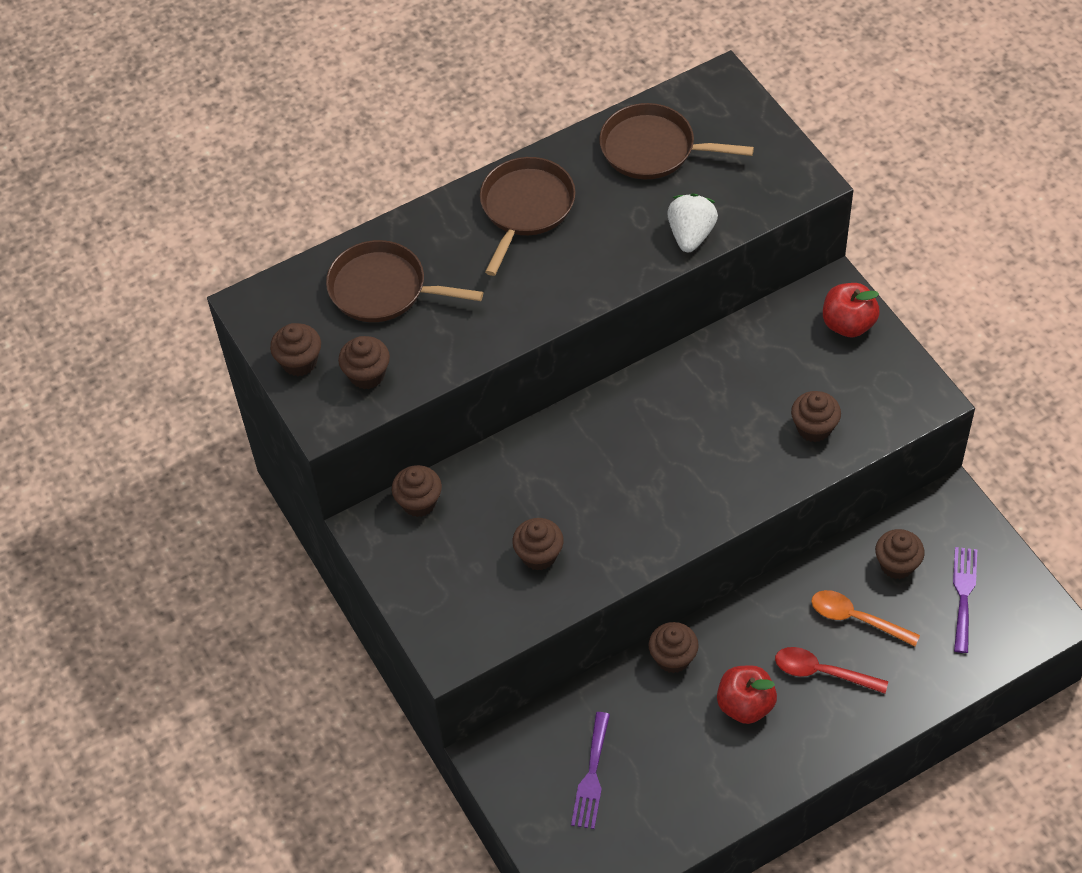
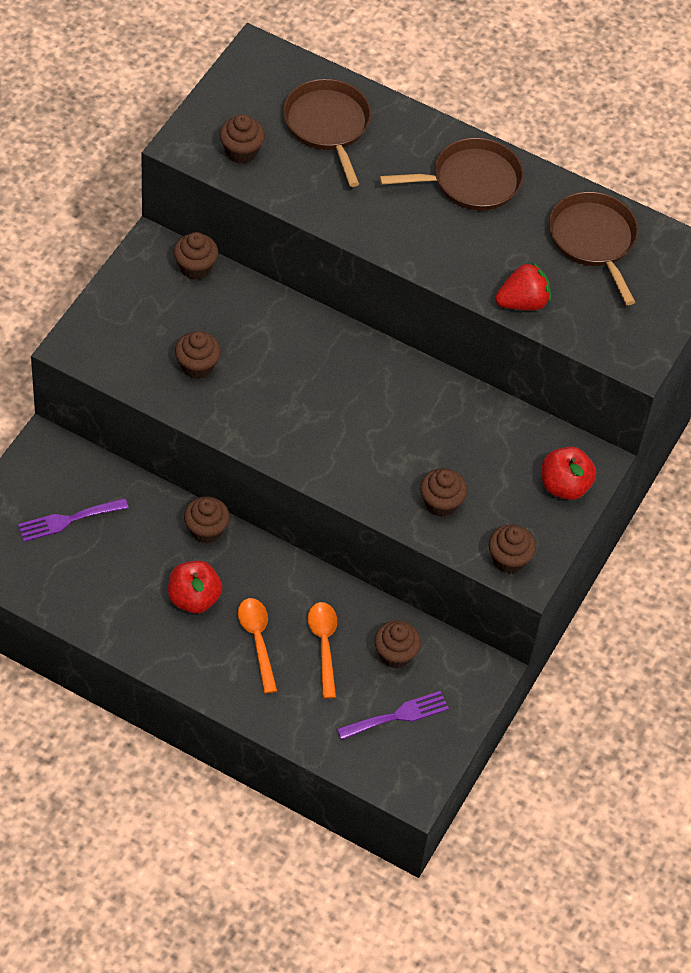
camera: 50 degrees right, 0 degrees up
brown cupcake [270,323,321,376] -> brown cupcake moved to [489,524,536,574]
white strawberry [667,194,718,252] -> red strawberry [495,261,551,311]
red spoon [775,647,888,694] -> orange spoon [238,598,277,694]

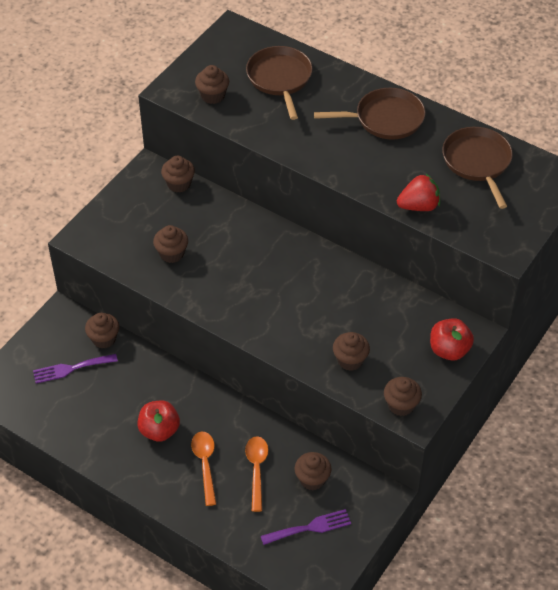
camera: 10 degrees right, 5 degrees down
brown cupcake [184,496,230,543] -> brown cupcake moved to [85,313,119,348]

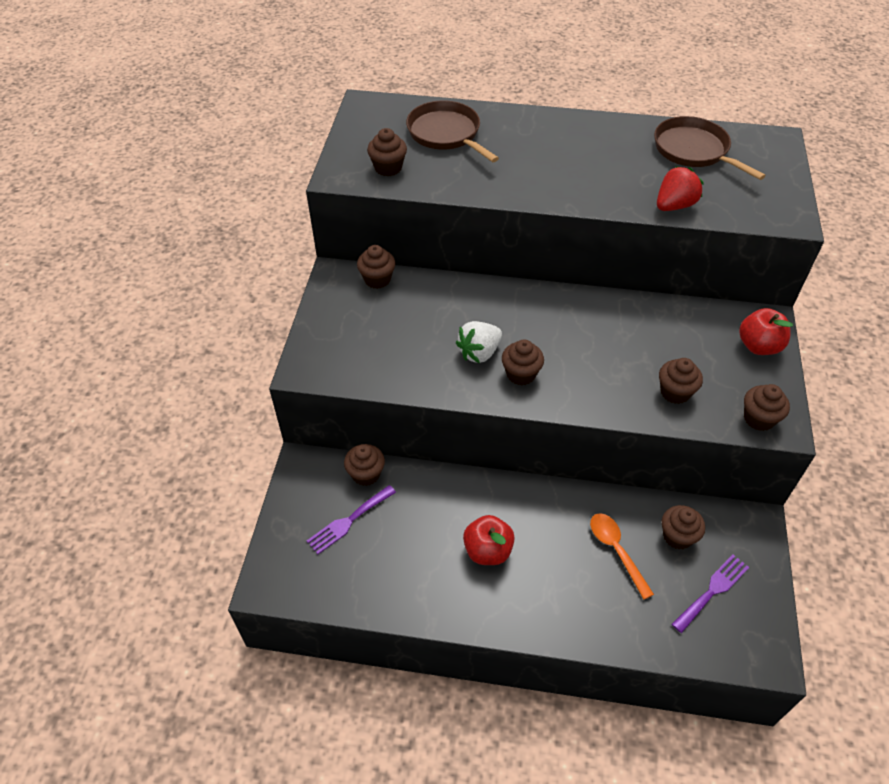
camera: 25 degrees left, 0 degrees up
brown cupcake [153,225,188,263] -> brown cupcake moved to [502,340,544,385]
orange spoon [191,432,216,506] -> none
brown pan [314,88,425,139] -> none
none -> white strawberry [456,321,502,363]

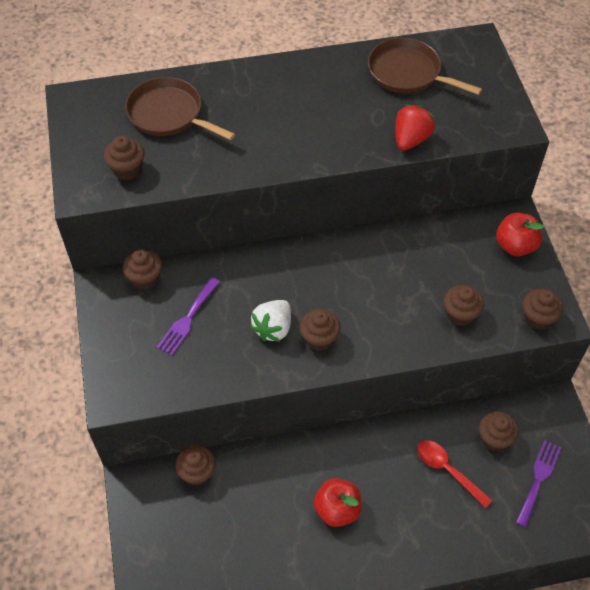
camera: 20 degrees left, 5 degrees up
purple fork [307,485,396,554] -> purple fork moved to [157,277,220,356]
orange spoon [590,513,654,600] -> red spoon [417,440,493,508]

